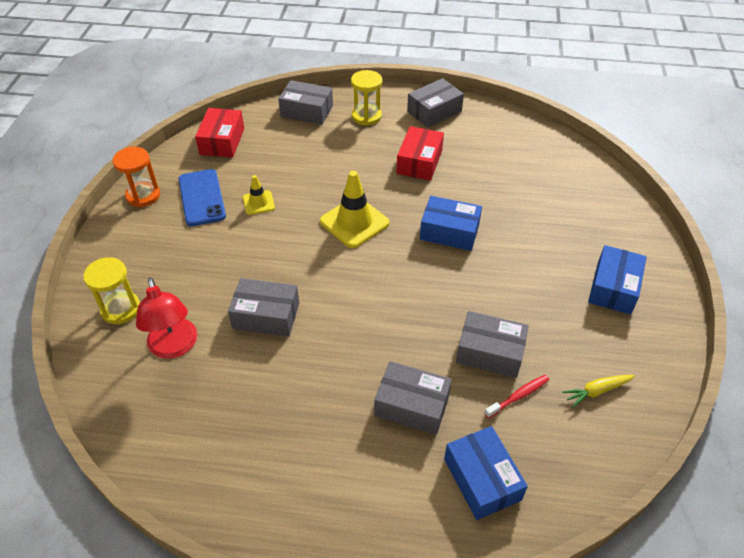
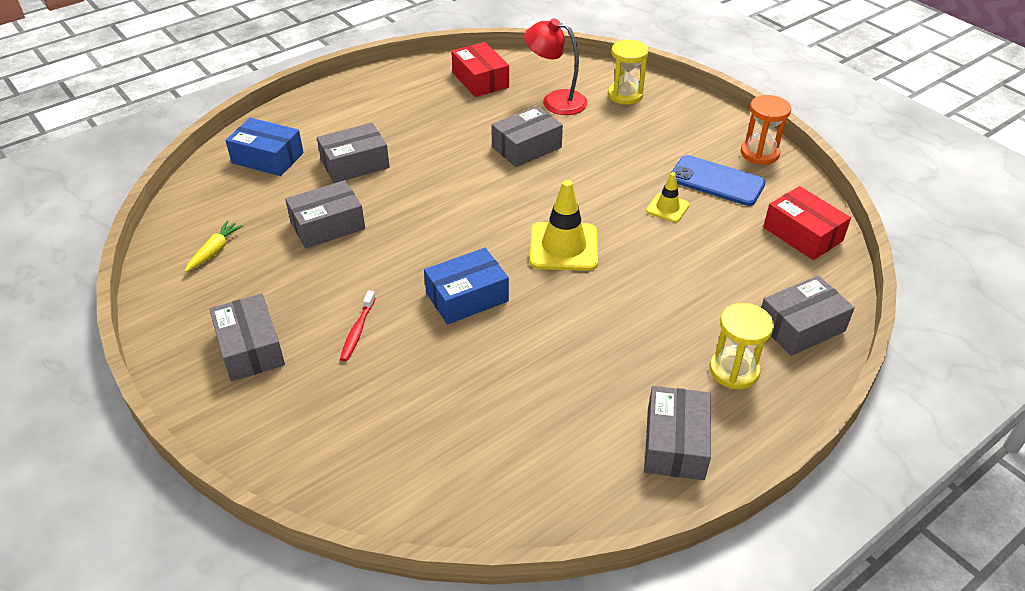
camera: 135 degrees right, 5 degrees down
red box [397,126,444,181] -> red box moved to [451,42,509,97]
red toothbrush [484,375,549,418] -> red toothbrush moved to [340,290,376,362]
blue box [588,245,647,315] -> grey box [209,294,285,382]

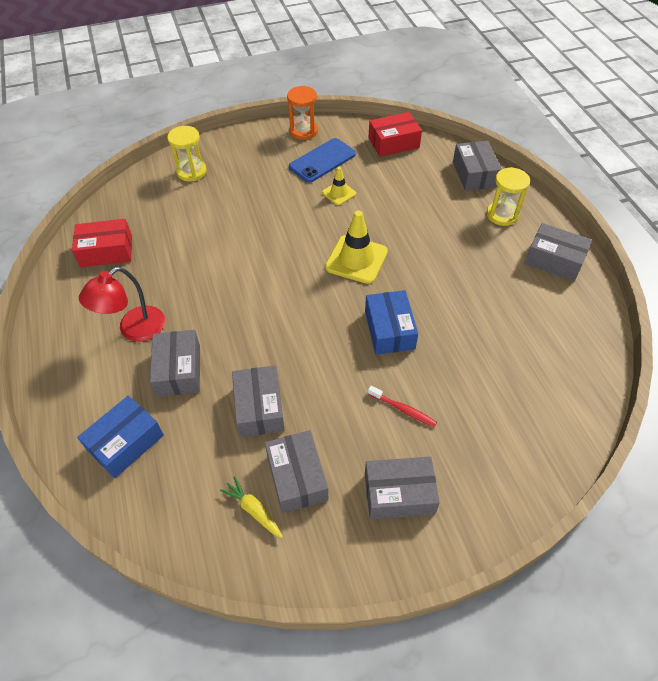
camera: 70 degrees left, 10 degrees up
grey box [491,106,563,167] -> grey box moved to [265,430,328,513]
red lamp [524,18,588,115] -> red lamp moved to [79,267,165,342]

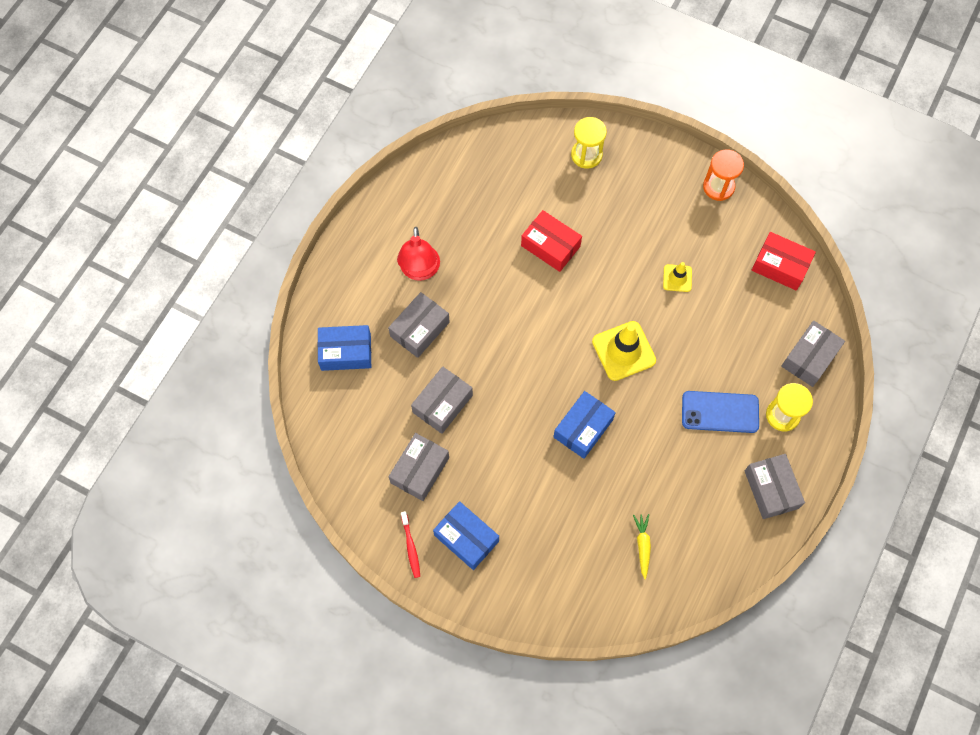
camera: 45 degrees right, 15 degrees up
red box [72,219,132,267] -> red box moved to [521,210,582,272]
red lamp [79,267,165,342] -> red lamp turned 90 degrees counterclockwise [397,227,440,281]
yellow carrot [220,476,283,538] -> yellow carrot moved to [633,514,651,579]
blue phone [289,138,356,183] -> blue phone moved to [682,391,759,433]
grey box [365,457,440,519] -> blue box [433,501,499,570]
red toothbrush [368,386,437,427] -> red toothbrush moved to [401,511,420,578]

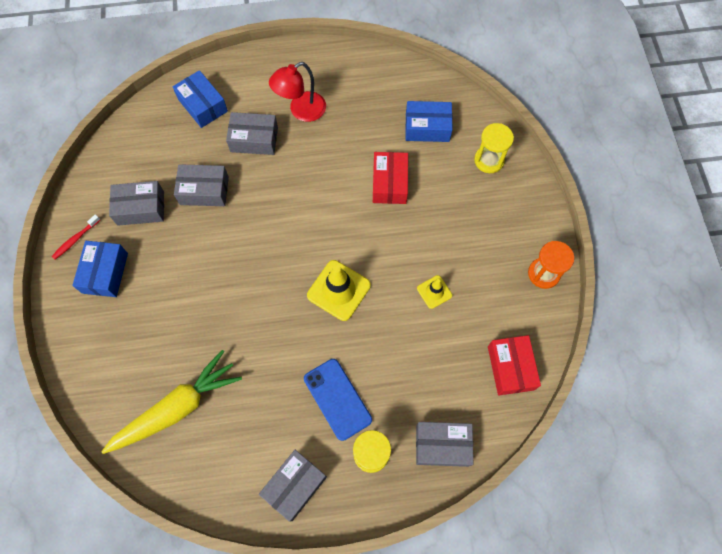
camera: 55 degrees right, 0 degrees up
blue box [554,391,616,459] -> blue box moved to [405,101,452,142]
yellow carrot [633,514,651,579] -> yellow carrot [101,350,242,454], size x2.32

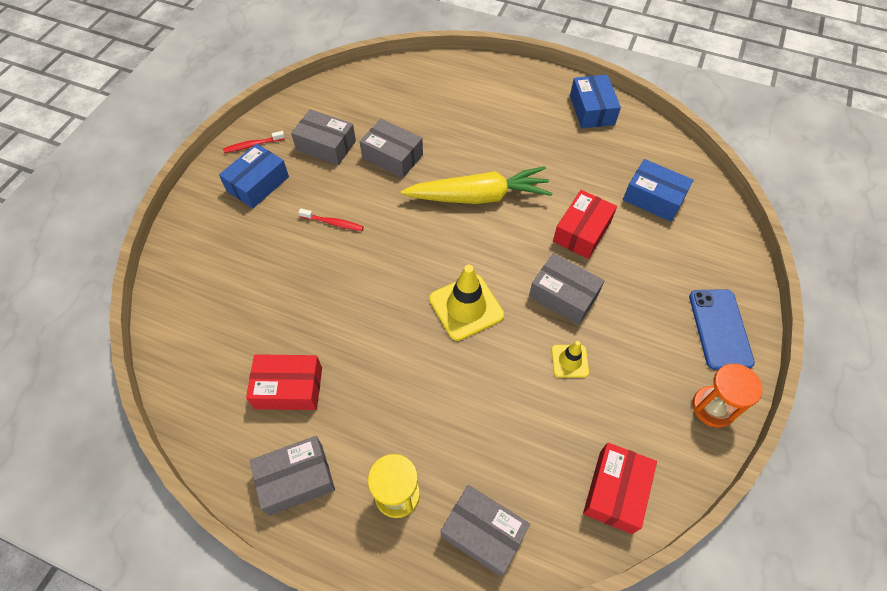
camera: 30 degrees right, 10 degrees down
yellow carrot [101,350,242,454] -> yellow carrot moved to [401,166,552,204]
blue box [172,70,228,128] -> blue box moved to [570,75,621,128]
grey box [226,112,278,155] -> grey box moved to [529,253,604,325]
red lamp [269,62,326,122] -> none
blue phone [304,359,372,441] -> blue phone moved to [689,289,755,370]
yellow hourglass [474,123,514,173] -> none
none -> red box [246,354,322,410]
none -> red toothbrush [299,208,364,231]

